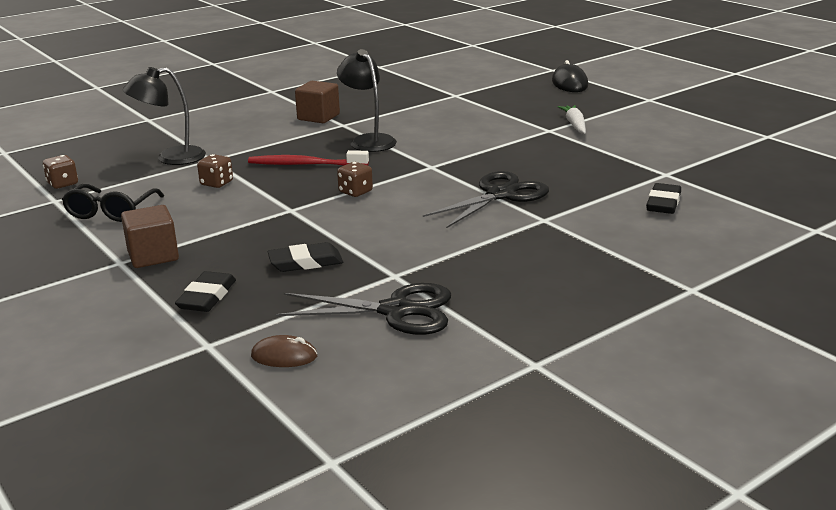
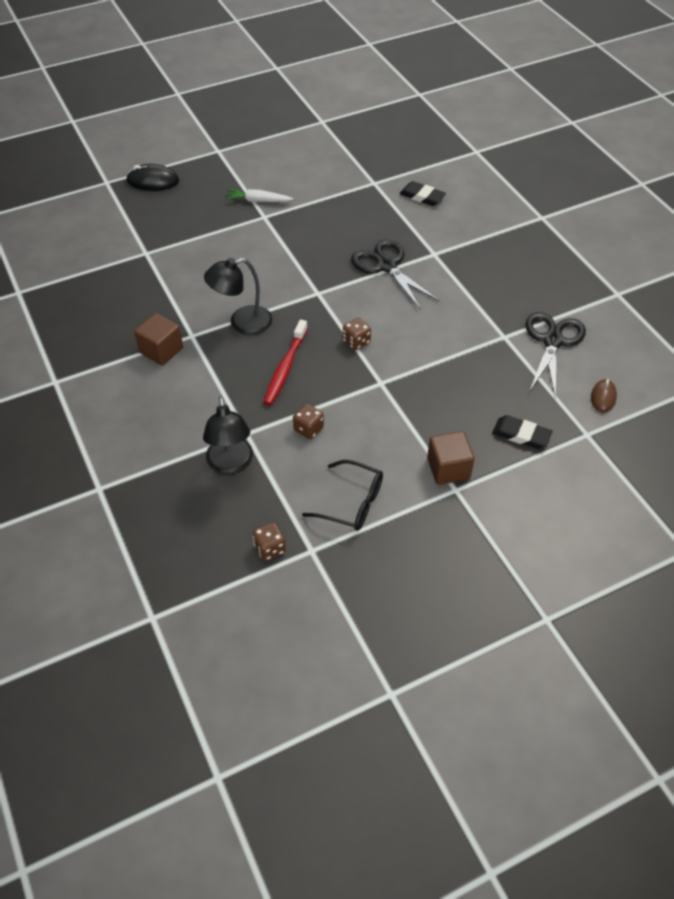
camera: 80 degrees left, 25 degrees up
black eraser [267,242,343,272] -> none

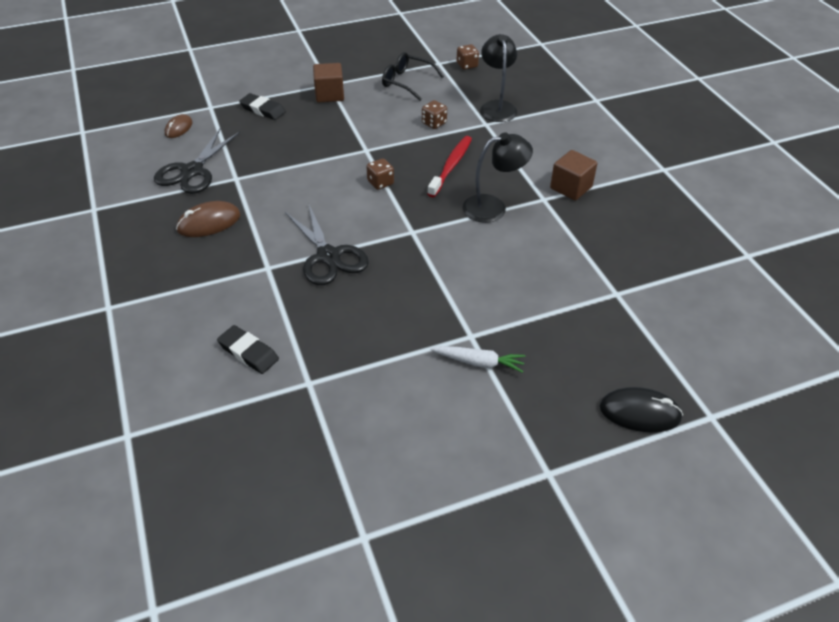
camera: 175 degrees left, 5 degrees down
none -> brown mouse [176,201,240,237]

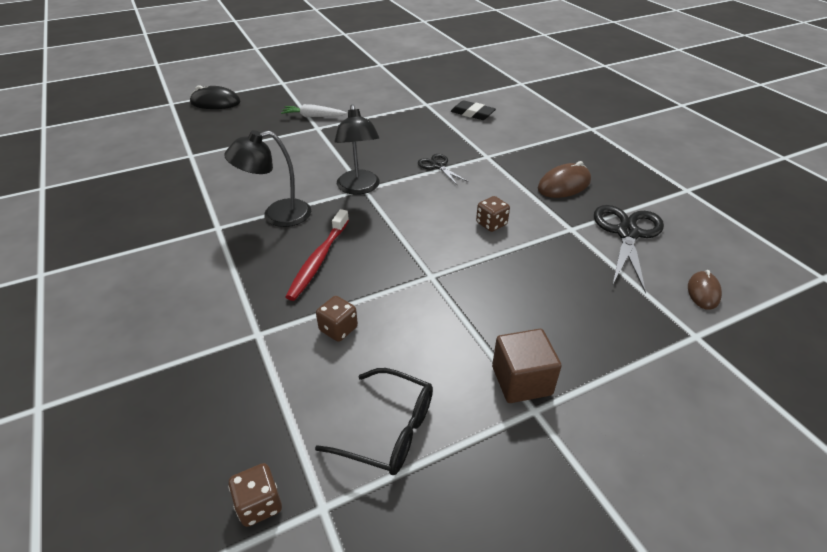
camera: 175 degrees right, 5 degrees down
black eraser [239,93,286,120] -> none
black scissors [285,205,369,285] -> black scissors [418,154,469,186], size x0.55
brown dice [366,158,394,190] -> brown dice moved to [476,196,510,232]
black lamp [480,34,517,122] -> black lamp moved to [334,104,380,195]
brown cube [550,150,597,200] -> none

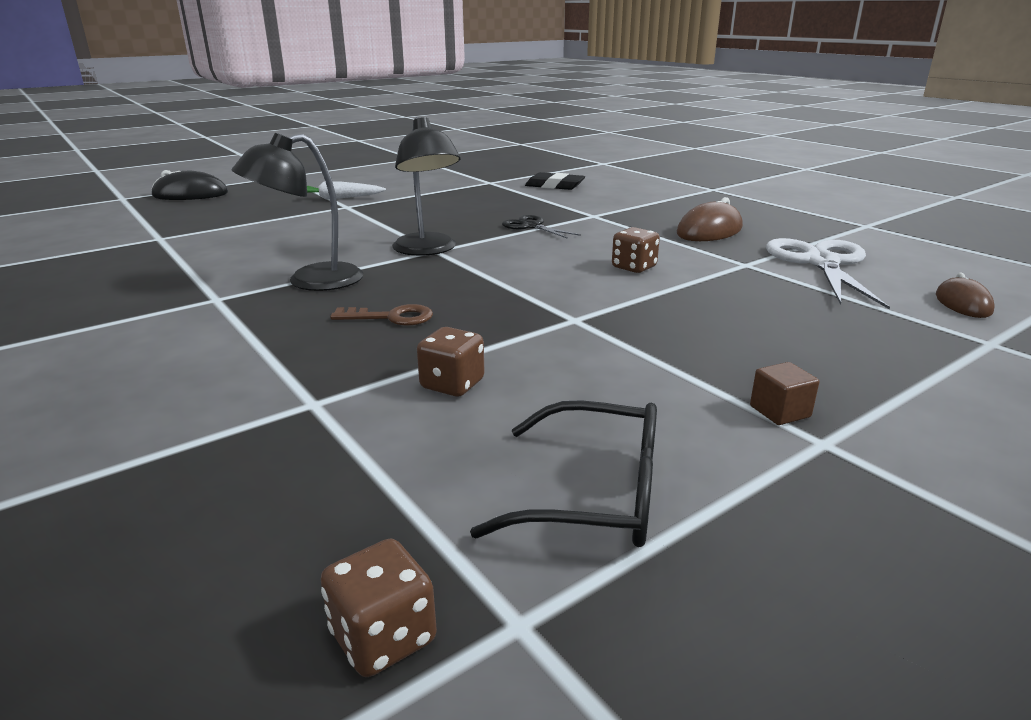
camera: 10 degrees left, 15 degrees down
red toothbrush [285,209,349,301] -> brown key [330,304,433,326]
brown cube [492,329,562,403] -> brown cube [750,362,819,425], size x0.53
black scissors [594,205,664,293] -> white scissors [766,238,890,309]

